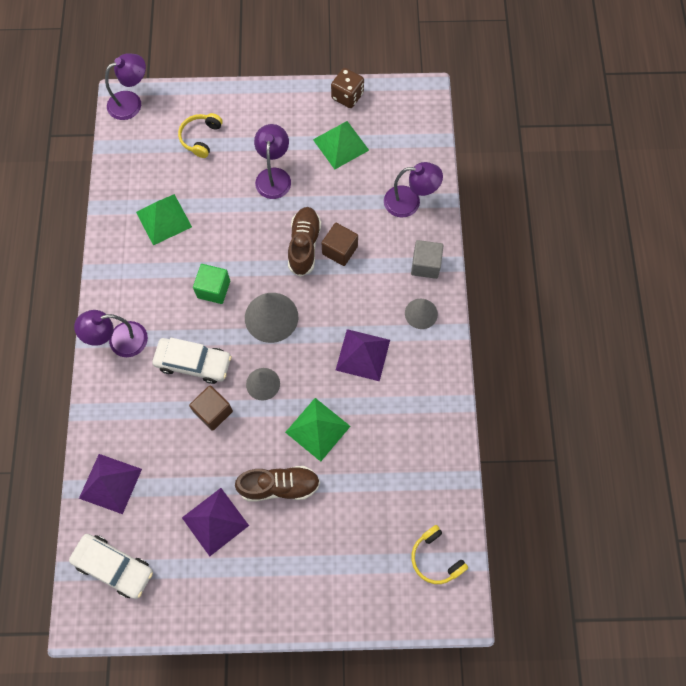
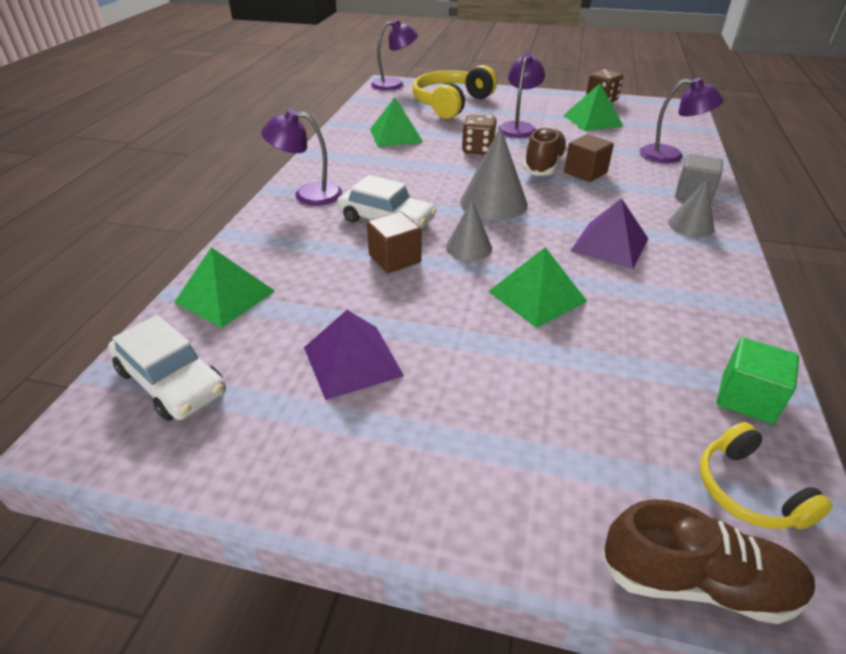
camera: 15 degrees right, 30 degrees down
purple pyramid [79,454,142,514] -> green pyramid [174,247,275,328]
yellow headphones [178,113,223,158] -> yellow headphones [412,65,497,119], size x1.86
green cube [193,264,230,304] -> green cube moved to [717,337,799,424]
brown shoe [235,466,320,502] -> brown shoe moved to [601,499,815,624]
none -> brown dice [462,114,497,155]

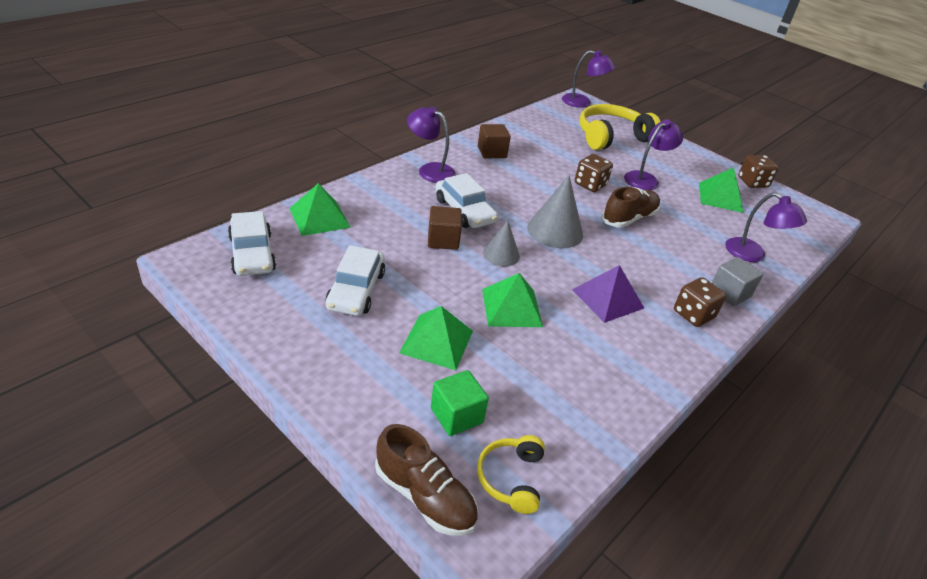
camera: 25 degrees right, 0 degrees up
purple pyramid [304,310,404,400] -> white car [325,245,385,316]
green pyramid [370,97,423,147] -> green pyramid moved to [399,306,473,370]
brown cube [564,134,614,182] -> brown cube moved to [478,124,511,159]
grey cone [668,179,714,237] -> brown dice [674,277,726,327]
green cube [717,337,799,424] -> green cube moved to [431,370,489,436]

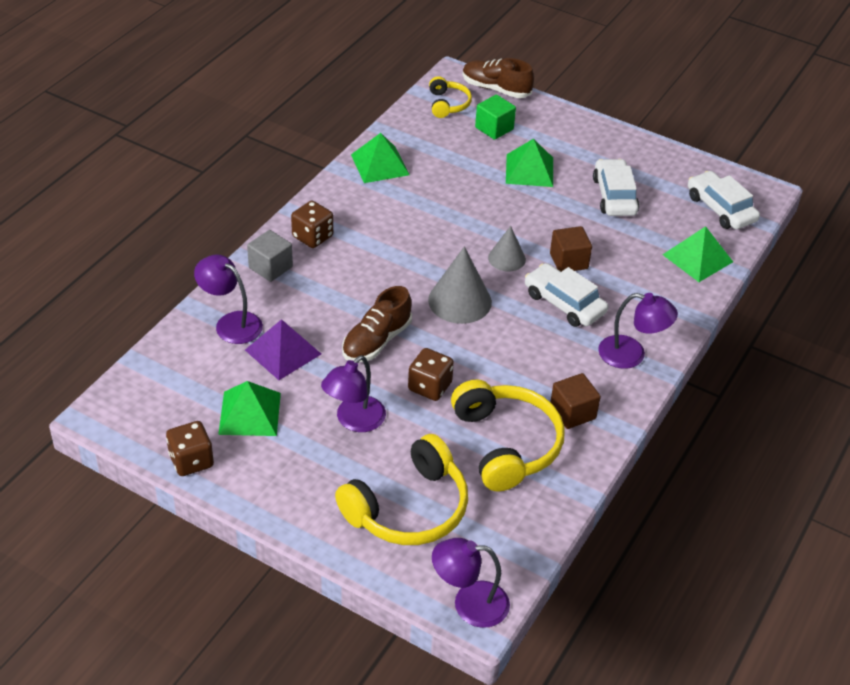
camera: 170 degrees right, 5 degrees up
green pyramid [482,273,543,327] -> green pyramid moved to [351,133,410,183]
purple pyramid [572,265,644,323] -> purple pyramid moved to [245,319,321,380]
none -> yellow headphones [451,379,565,492]

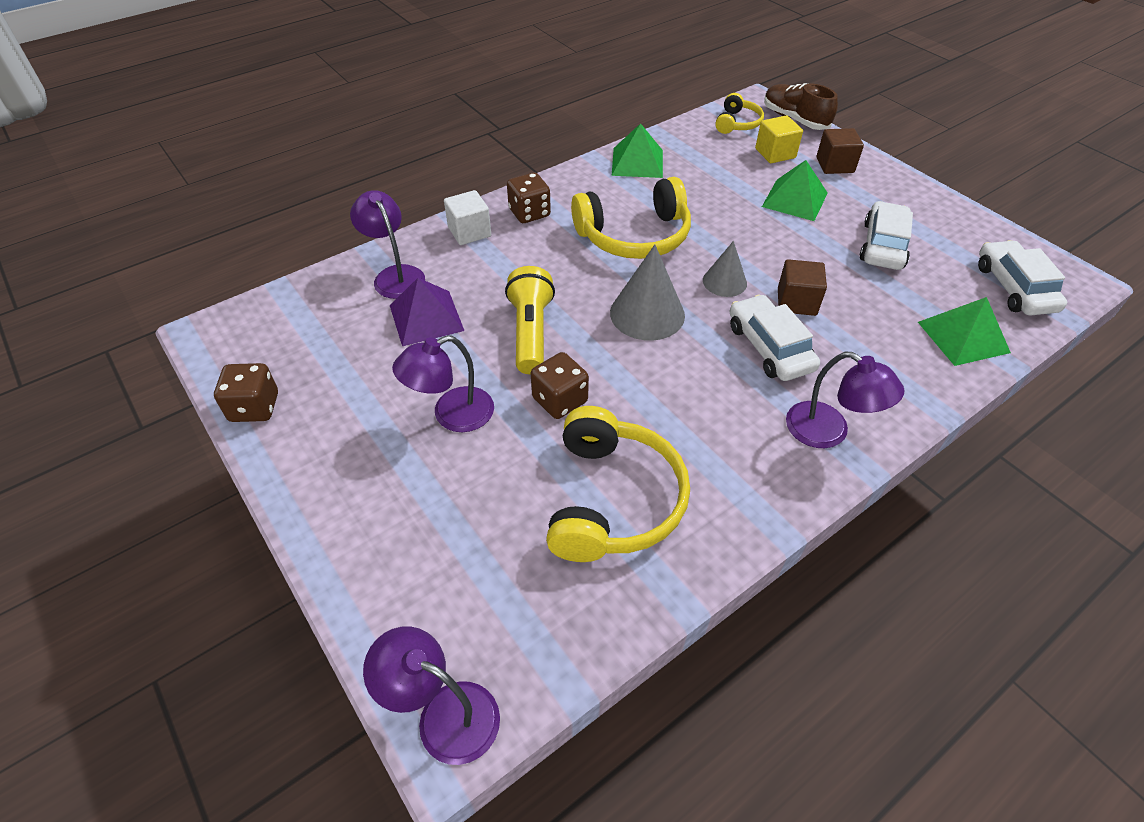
camera: 25 degrees right, 5 degrees up
green pyramid [218,381,281,436] -> none
grey cube [247,230,293,282] -> white cube [444,190,491,245]
yellow headphones [335,434,468,545] -> yellow headphones moved to [571,177,691,259]
brown shoe [342,286,412,362] -> yellow flashlight [505,266,555,374]
green cube [475,95,516,140] -> yellow cube [755,115,803,163]
brown cube [550,373,601,429] -> brown cube moved to [816,128,864,174]

